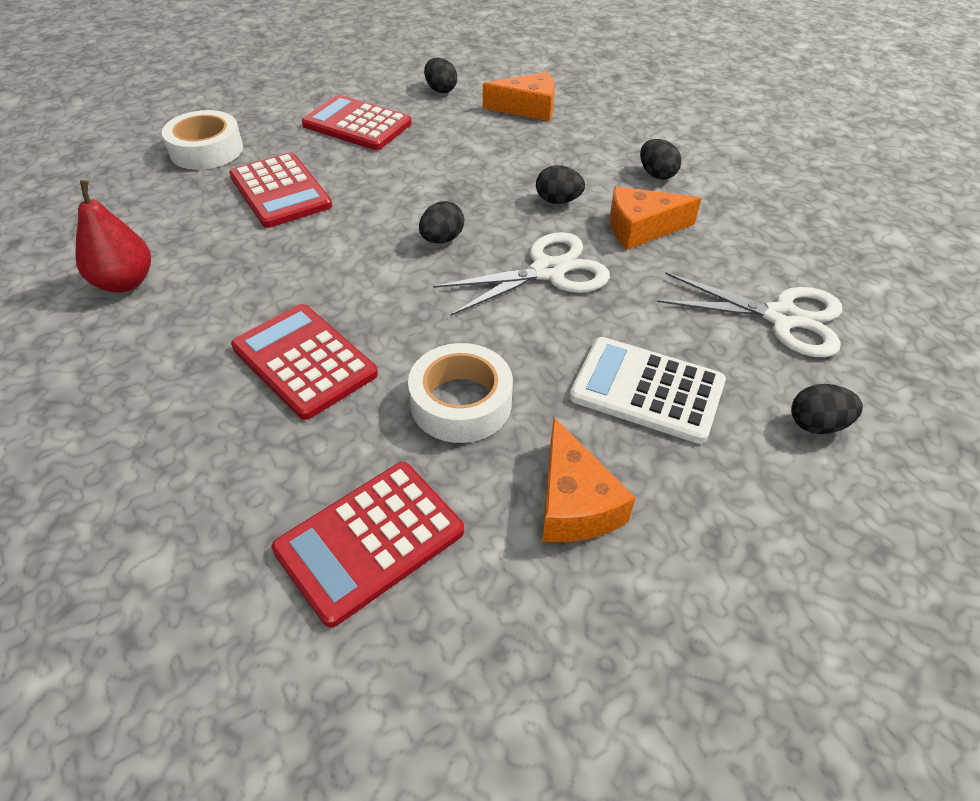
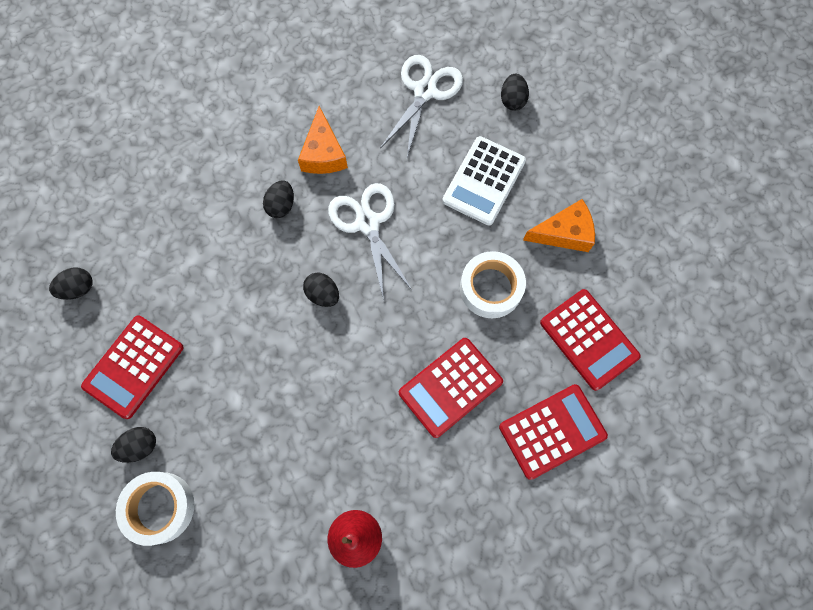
camera: 85 degrees left, 25 degrees up
red calculator [229,153,332,228] -> red calculator moved to [499,384,608,480]
orange cheese [483,72,555,121] -> none
black egg [640,139,682,180] -> black egg moved to [111,427,156,463]

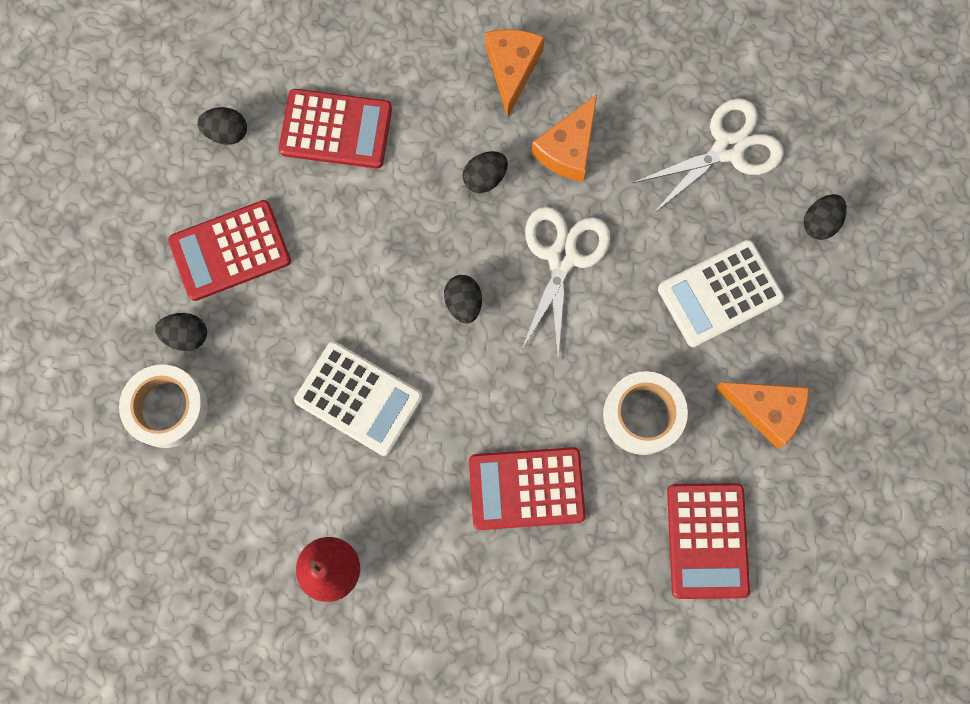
camera: 35 degrees right, 5 degrees up
red calculator [499,384,608,480] -> red calculator moved to [279,89,392,168]
none -> white calculator [294,342,423,456]
none -> orange cheese [485,29,545,117]

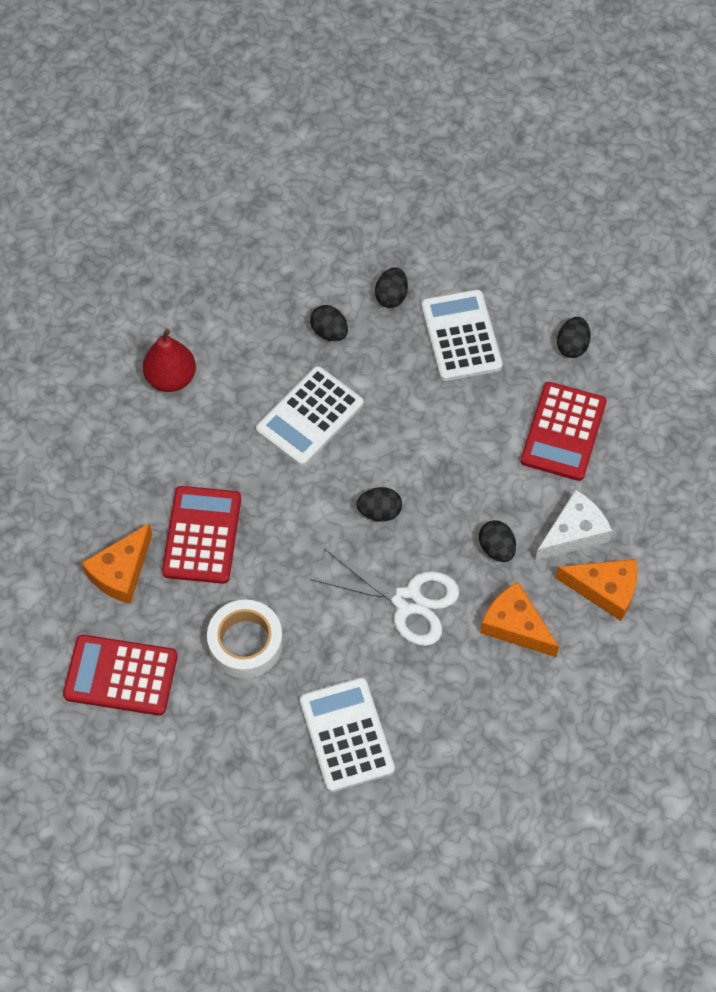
camera: 100 degrees right, 15 degrees down
white tape [119,364,208,448] -> none
red calculator [168,200,291,301] -> white calculator [421,290,503,381]
white scissors [633,98,784,214] -> none
orange cheese [715,382,809,448] -> orange cheese moved to [82,523,152,604]
black egg [804,194,847,240] -> black egg moved to [310,305,348,341]
none -> white cheese [535,490,612,561]

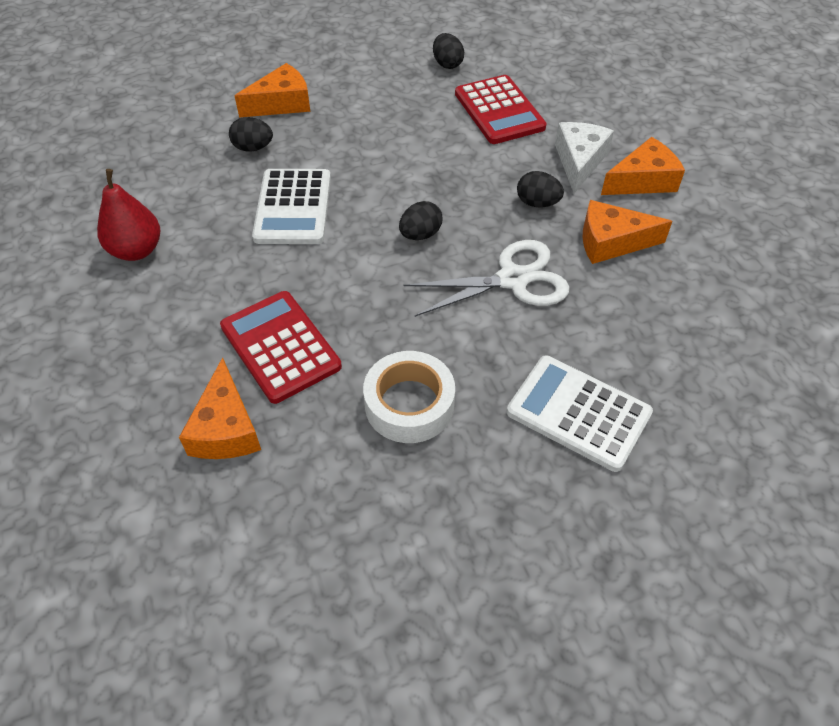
camera: 40 degrees left, 10 degrees down
red calculator [63,635,178,716] -> none
black egg [375,267,408,308] -> orange cheese [235,63,310,118]
white calculator [421,290,503,381] -> none

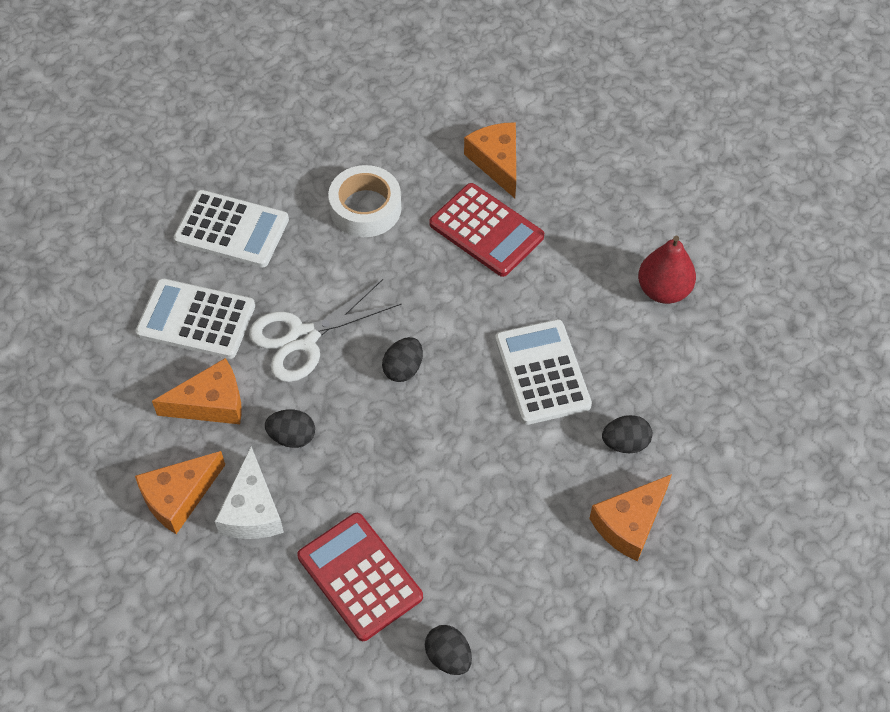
camera: 165 degrees right, 5 degrees up
none -> white calculator [136,279,255,359]

